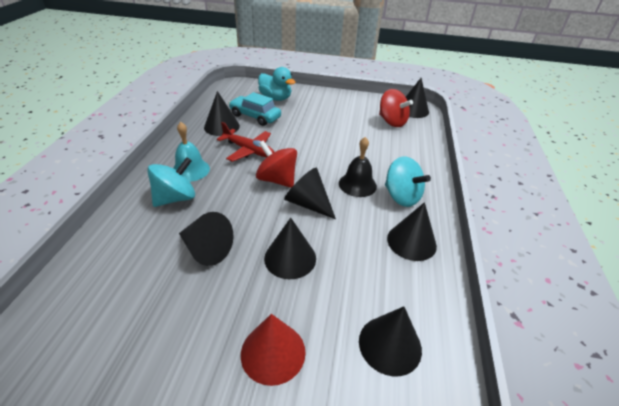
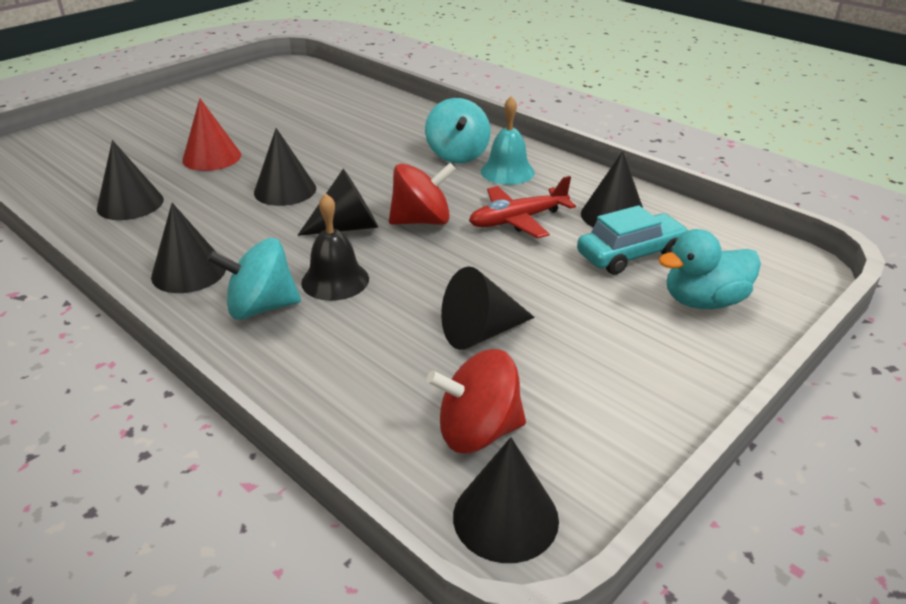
camera: 125 degrees right, 5 degrees down
black cone [179,212,234,266] -> black cone moved to [441,266,535,350]

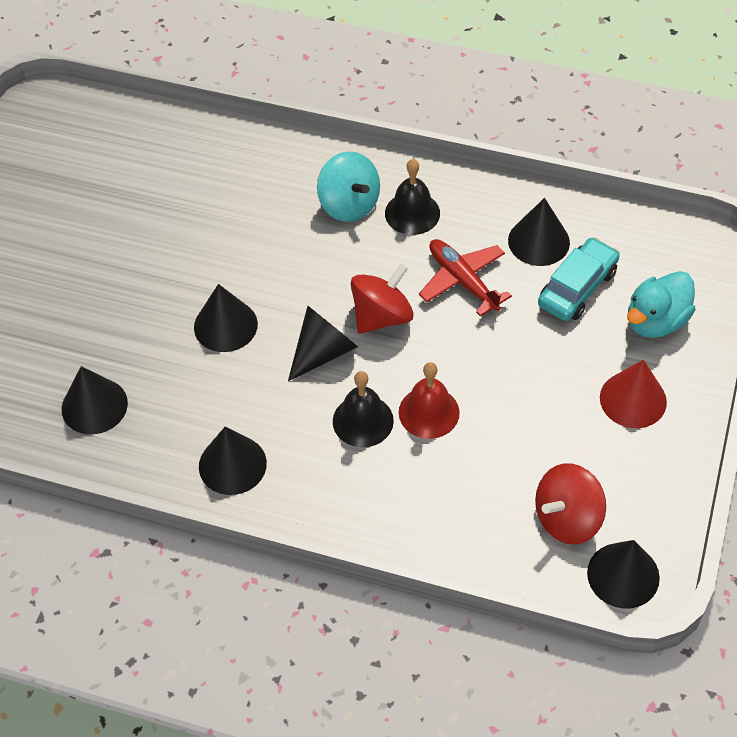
camera: 25 degrees left, 20 degrees up
red cone [182,98,241,171] -> red cone moved to [600,359,667,428]
turquoise spinning top [207,238,301,320] -> none
black cone [441,266,535,350] -> none
red plane [469,176,576,238] -> red plane turned 105 degrees clockwise [419,239,512,317]
turquoise bell [481,96,535,185] -> black bell [385,159,440,235]
none -> red bell [399,362,460,439]

